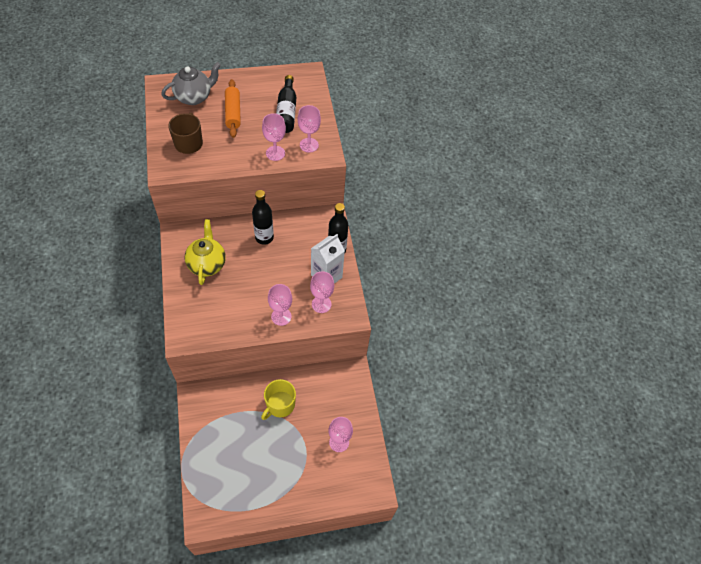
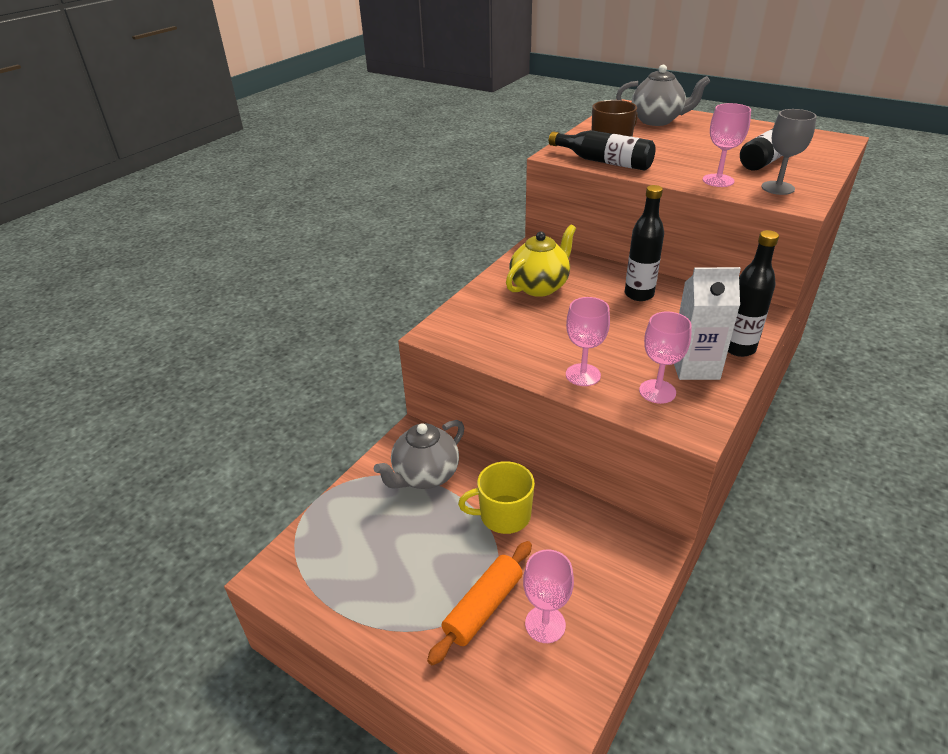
camera: 50 degrees right, 20 degrees down
orange rolling pin [225,79,241,138] -> orange rolling pin moved to [427,541,532,666]
pink goblet [298,105,321,152] -> grey goblet [761,109,817,195]
none -> grey teapot [374,420,464,489]
none -> black bottle [549,130,656,171]

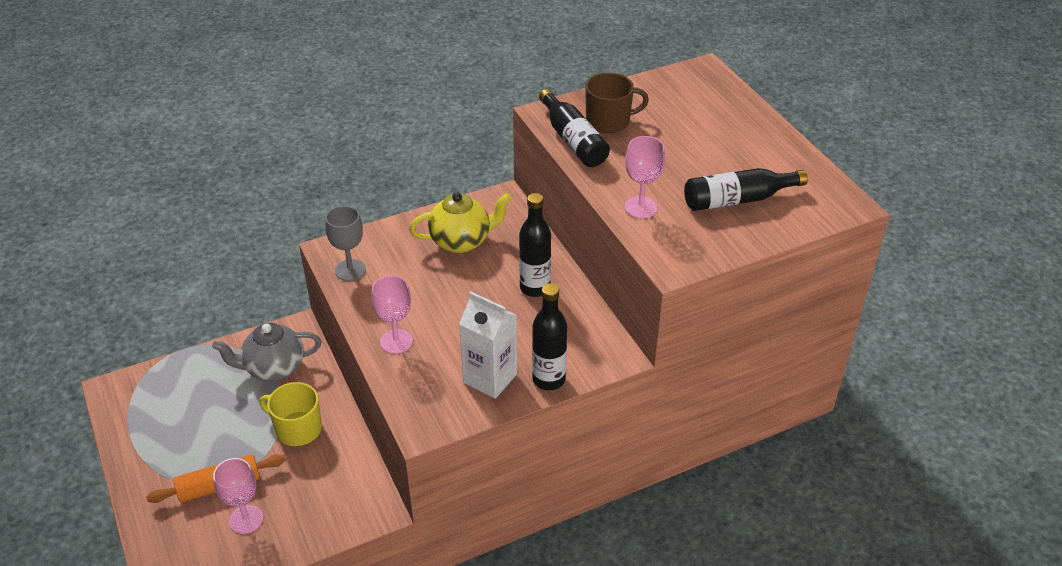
camera: 30 degrees right, 5 degrees up
grey teapot [616,65,710,126] -> none
pink goblet [639,311,692,404] -> none
grey goblet [761,109,817,195] -> grey goblet moved to [325,206,366,281]

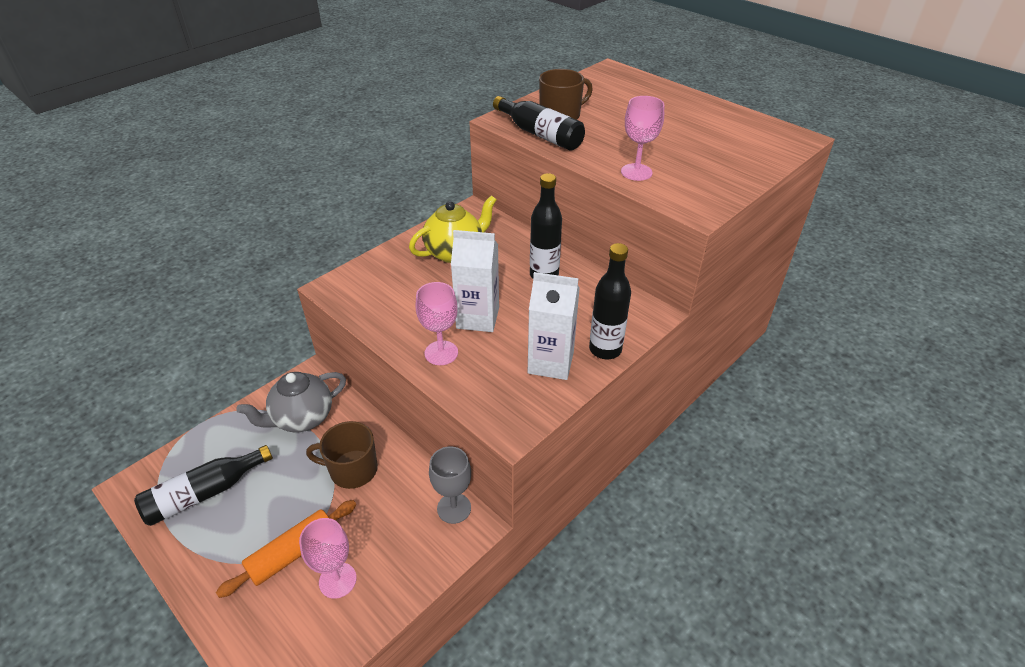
camera: 20 degrees left, 0 degrees up
yellow mug [259,382,322,446] -> brown mug [306,421,378,489]
grey goblet [325,206,366,281] -> grey goblet moved to [429,447,471,524]
black bottle [684,168,808,211] -> black bottle moved to [134,445,273,526]
none -> white carton [451,230,499,332]

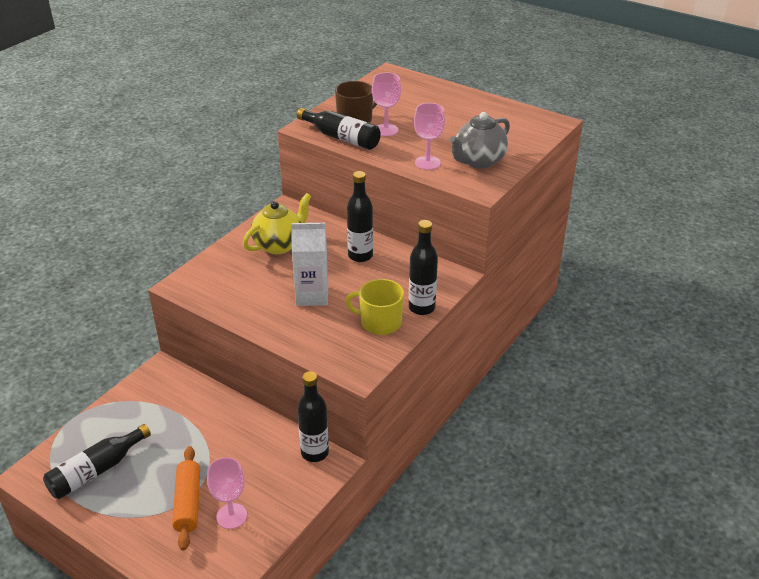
camera: 10 degrees left, 5 degrees down
orange rolling pin [216,500,356,598] -> orange rolling pin turned 45 degrees counterclockwise [172,446,200,551]
grey teapot [236,372,346,432] -> grey teapot moved to [450,112,510,168]
brown mug [306,421,378,489] -> none
pink goblet [416,282,458,365] -> pink goblet moved to [372,72,401,136]
grey goblet [429,447,471,524] -> black bottle [297,371,329,462]
white carton [528,272,580,380] -> yellow mug [345,279,404,335]

